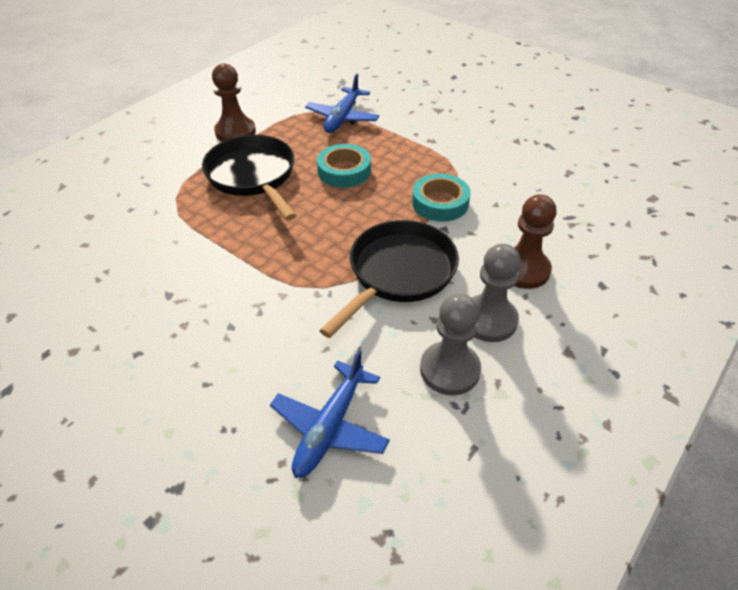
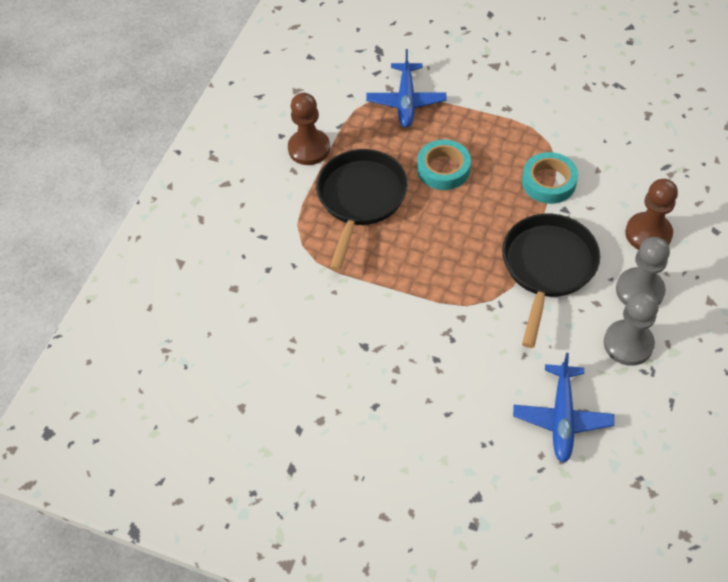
camera: 15 degrees left, 10 degrees up
black pan [202,135,297,220] -> black pan turned 60 degrees clockwise [316,149,408,271]

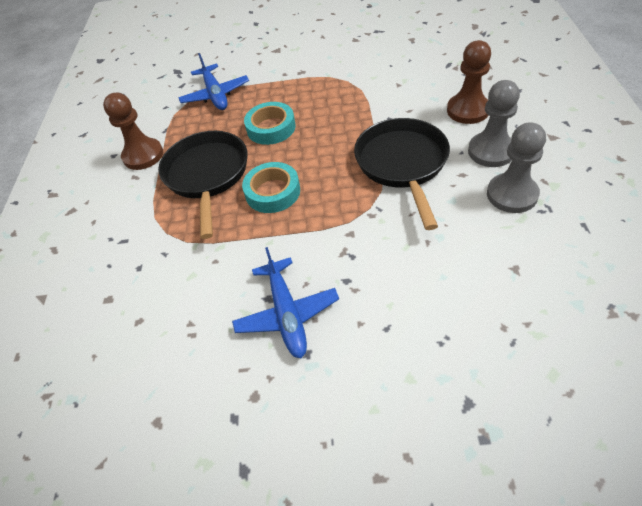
camera: 20 degrees left, 5 degrees down
blue plane [513,353,614,463] -> blue plane moved to [232,247,339,358]
turquoise tape [522,152,578,204] -> turquoise tape moved to [242,162,300,213]

